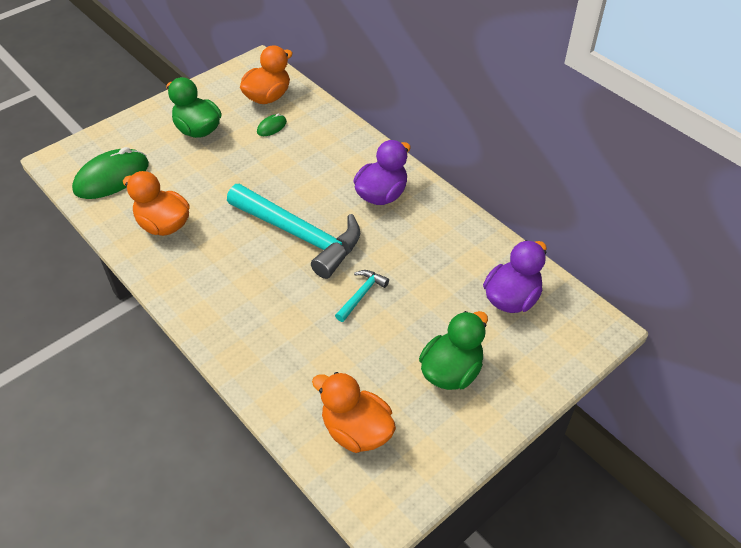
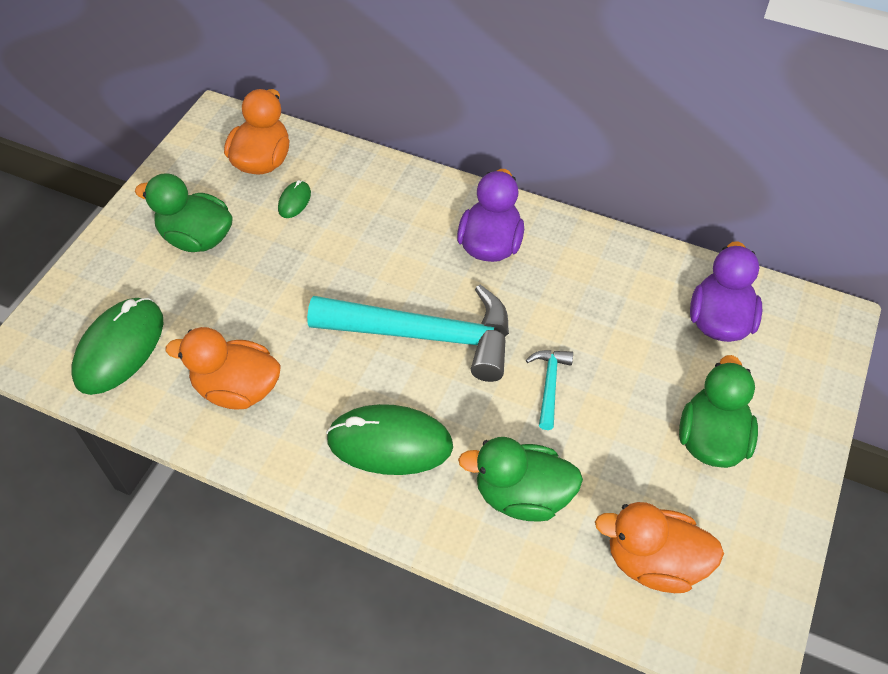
camera: 25 degrees left, 5 degrees up
none -> green mouse [326,404,453,475]
none -> green duck [458,437,583,522]

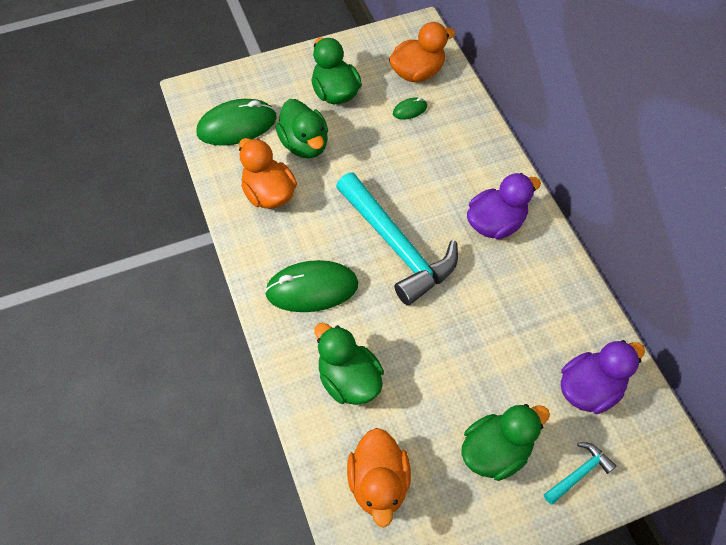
camera: 45 degrees right, 5 degrees up
green mouse [326,404,453,475] -> green mouse turned 60 degrees counterclockwise [265,260,358,312]
turquoise hammer [526,350,573,430] -> turquoise hammer moved to [544,442,616,505]
orange duck [595,502,724,593] -> orange duck turned 150 degrees counterclockwise [347,428,411,528]
none -> green duck [275,99,328,159]

